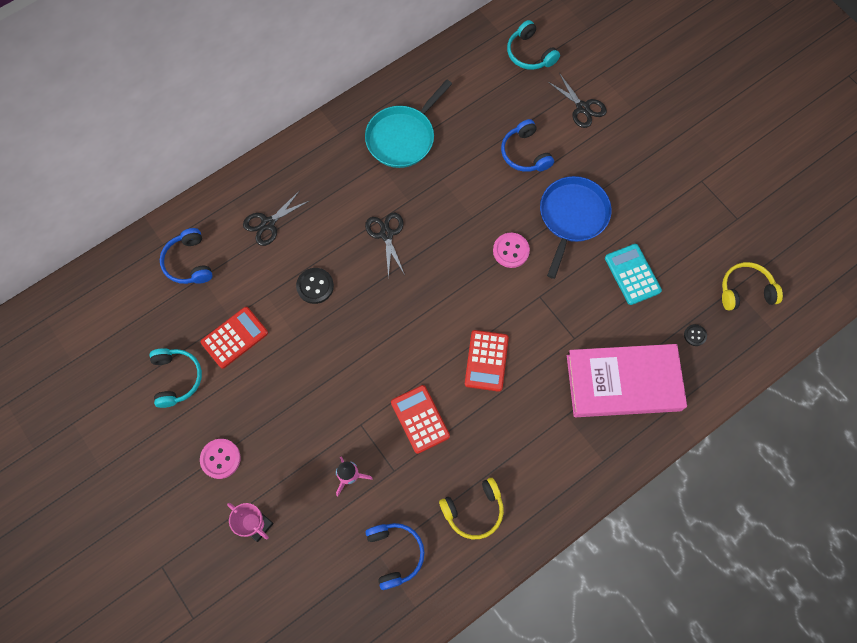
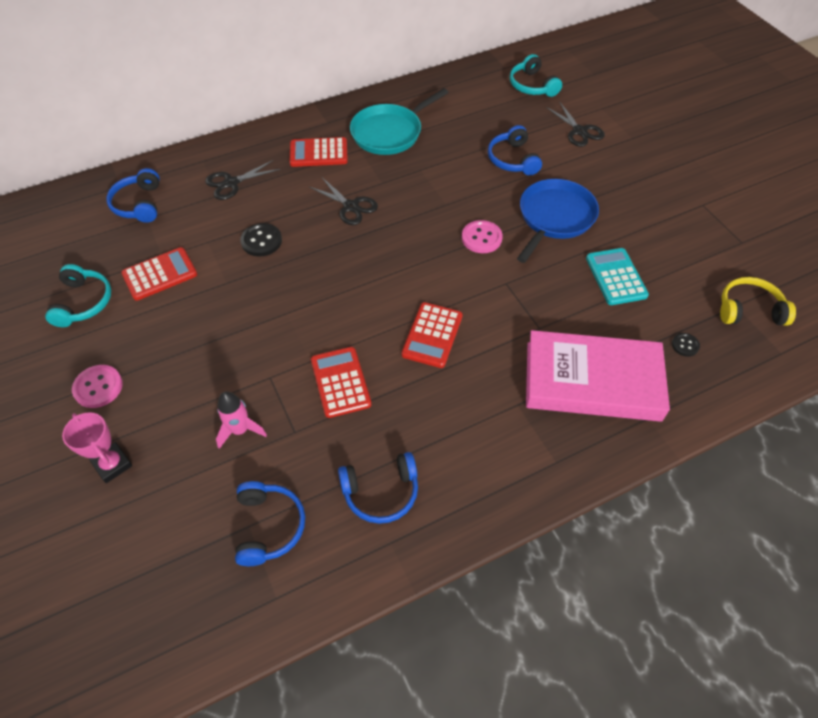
camera: 10 degrees right, 15 degrees down
black scissors [365,212,405,279] -> black scissors turned 135 degrees clockwise [310,178,378,225]
yellow headphones [439,478,504,539] -> blue headphones [338,452,418,524]
none -> red calculator [290,137,348,167]

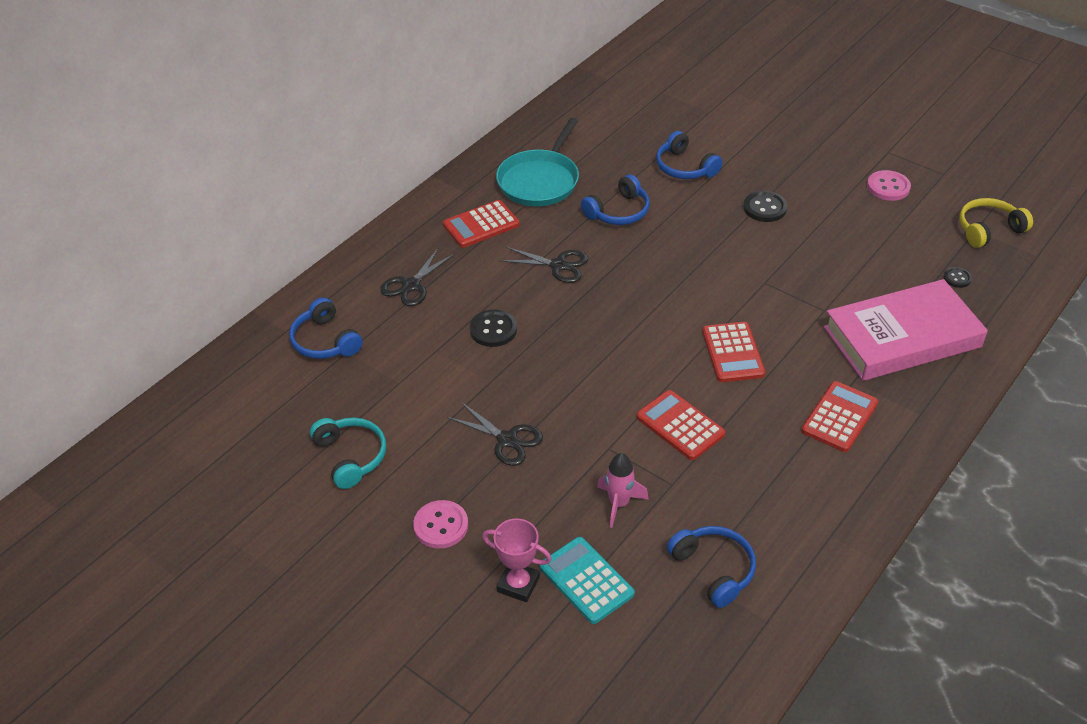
camera: 25 degrees left, 10 degrees down
red calculator [121,247,197,301] -> red calculator moved to [801,381,878,452]
blue headphones [338,452,418,524] -> blue headphones moved to [581,174,650,225]
pink button [462,220,503,253] -> pink button moved to [867,170,911,201]
turquoise headphones [510,54,562,97] -> none
blue pan [517,179,599,263] -> black button [744,191,787,222]
black scissors [546,101,605,147] -> black scissors moved to [447,402,543,466]
turquoise calculator [586,248,649,305] -> turquoise calculator moved to [539,537,635,624]

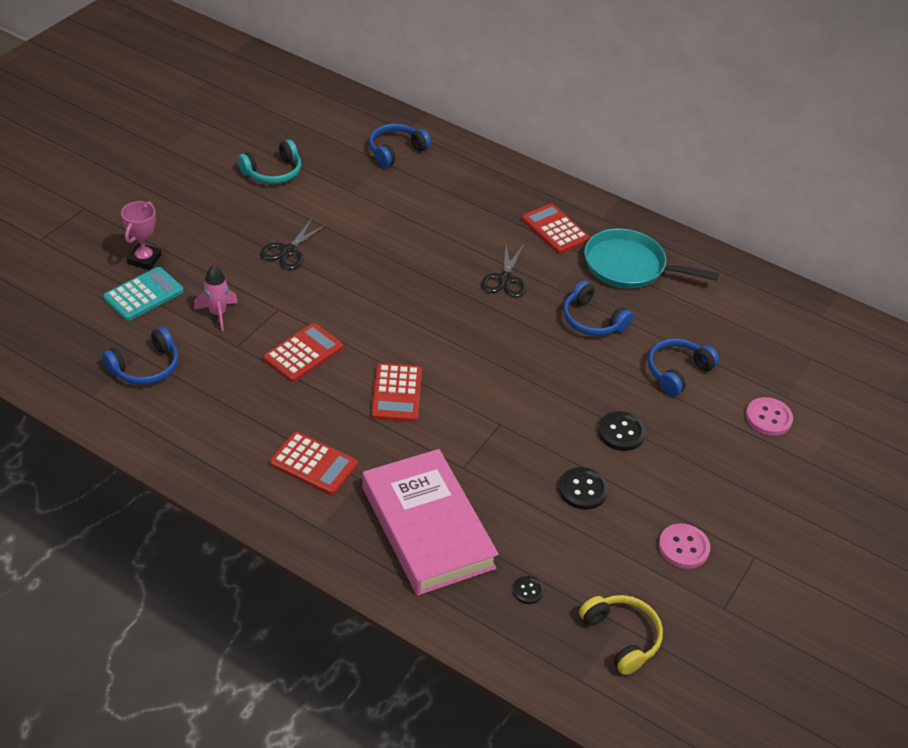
camera: 80 degrees right, 0 degrees up
black scissors [380,247,455,306] -> none
pink button [413,500,468,549] -> pink button moved to [746,397,793,436]
black button [470,309,517,347] -> black button moved to [559,467,608,510]
red calculator [702,322,765,382] -> red calculator turned 75 degrees counterclockwise [371,363,422,422]

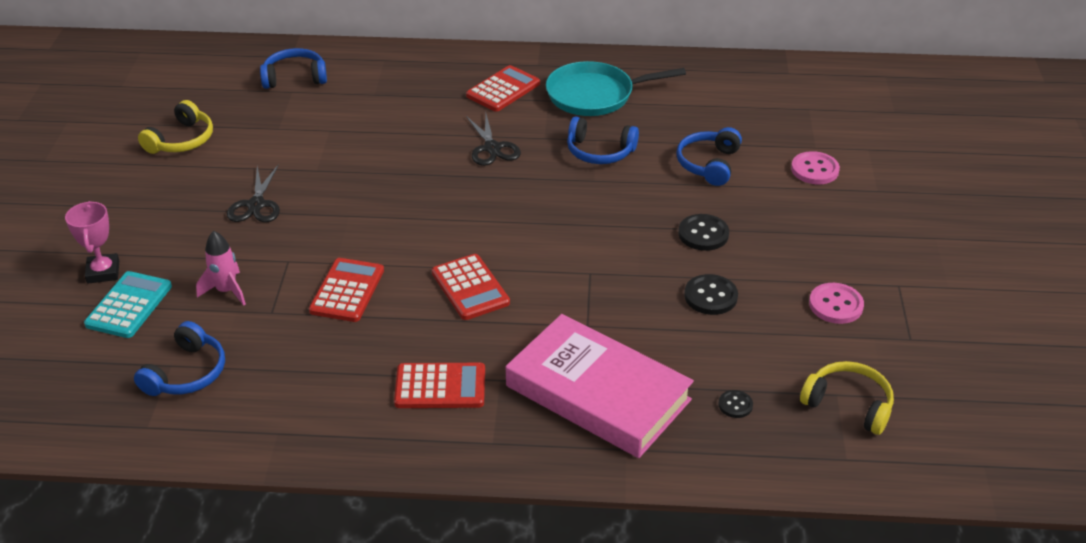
camera: 25 degrees left, 5 degrees down
turquoise headphones [238,140,302,184] -> yellow headphones [138,100,213,154]
blue headphones [369,124,431,167] -> blue headphones turned 60 degrees clockwise [260,48,327,89]
red calculator [522,204,590,254] -> red calculator turned 105 degrees clockwise [466,65,540,112]

